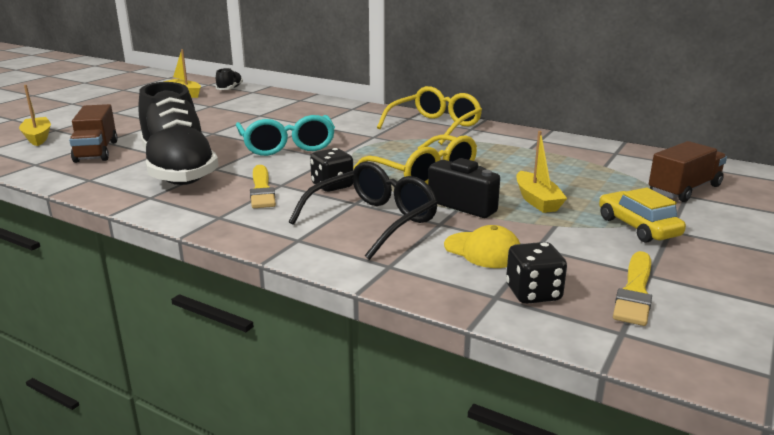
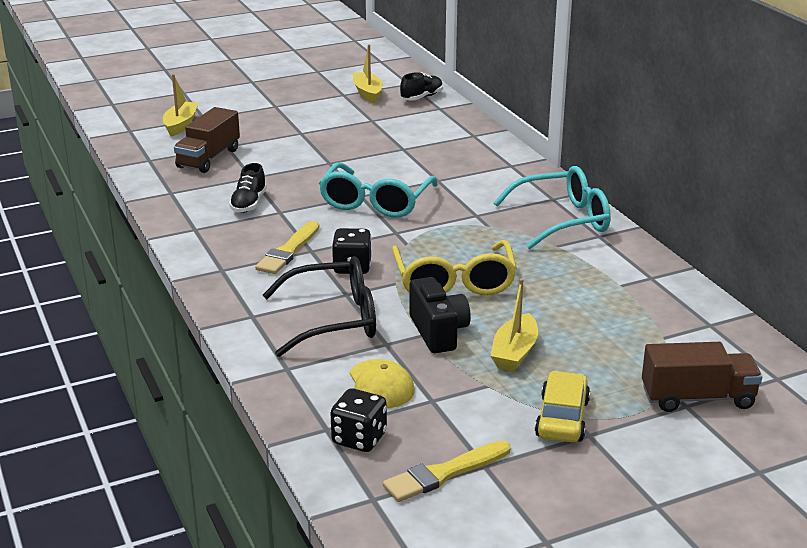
camera: 35 degrees right, 5 degrees up
black shoe [138,82,219,185] -> black shoe [229,163,267,213], size x0.41
yellow glasses [377,86,482,145] -> turquoise glasses [493,166,611,249]

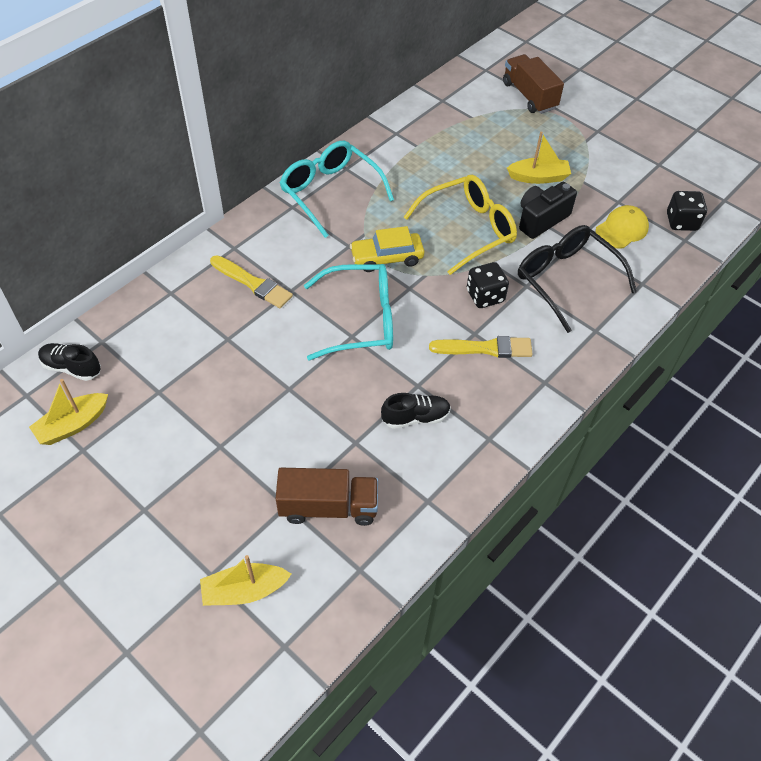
camera: 115 degrees left, 25 degrees up
yellow brush [383,440,511,502] -> yellow brush moved to [210,255,293,308]
yellow car [535,371,590,442] -> yellow car moved to [350,226,424,272]

